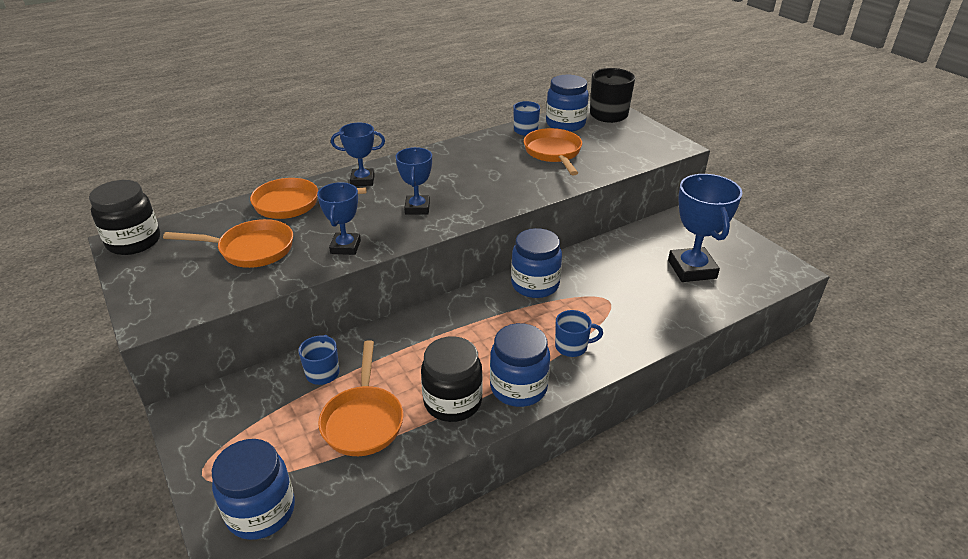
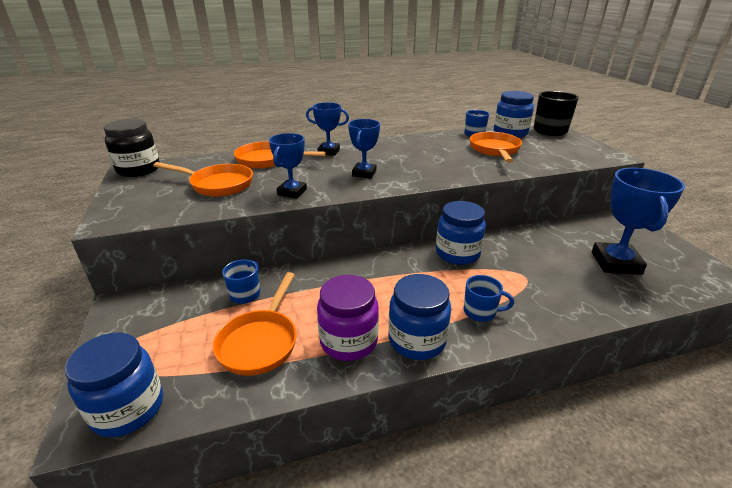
camera: 15 degrees right, 5 degrees down
black jar [421,336,483,422] -> purple jar [317,275,379,361]

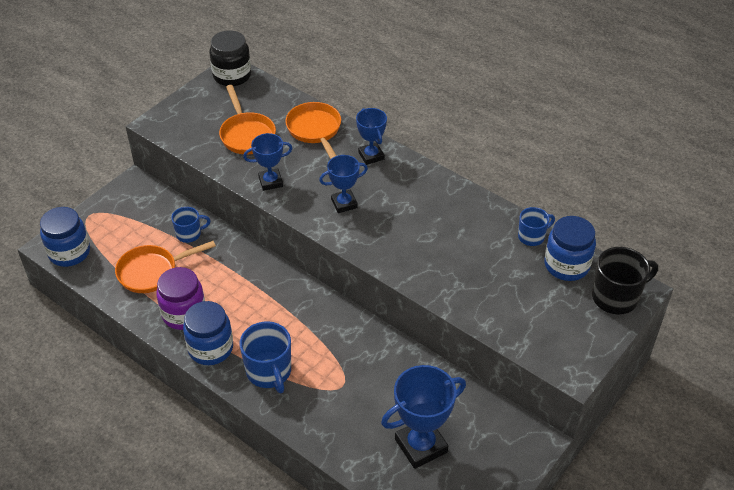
camera: 55 degrees right, 15 degrees up
blue jar [436,201,486,265] -> none
blue mug [463,275,514,322] -> blue mug [240,321,291,393], size x1.65
orange pan [470,132,522,163] -> none

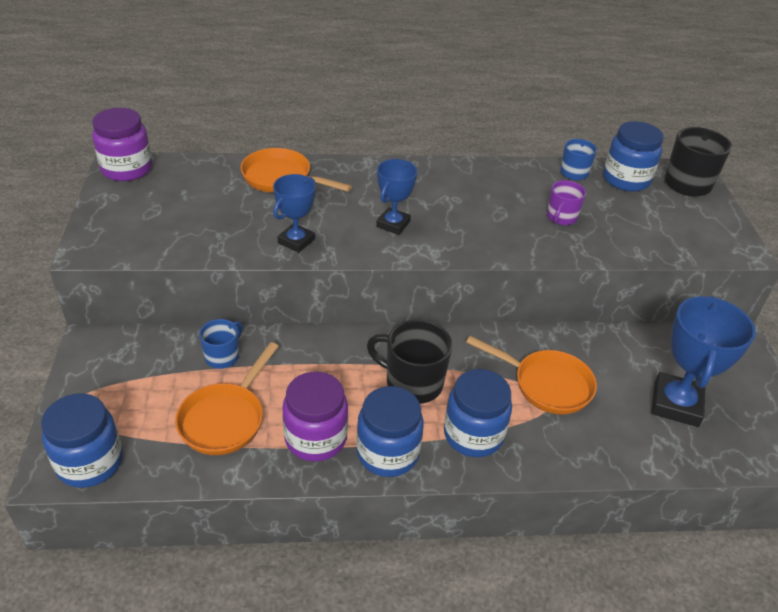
camera: 45 degrees left, 5 degrees down
black jar [209,30,251,86] -> purple jar [92,108,152,181]
orange pan [219,85,276,154] -> orange pan moved to [466,336,597,415]
blue mug [240,321,291,393] -> blue jar [444,369,512,457]
blue trophy [356,108,387,165] -> none
none -> black mug [367,320,452,404]
none -> purple mug [547,180,586,225]

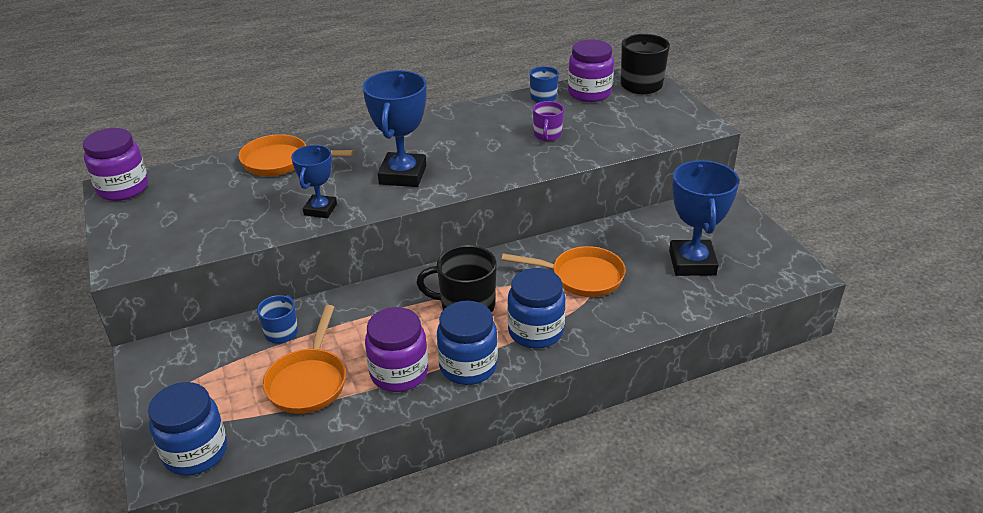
camera: 15 degrees left, 5 degrees down
blue trophy [376,159,417,235] -> blue trophy [362,70,427,187], size x1.65
blue jar [603,121,663,192] -> purple jar [568,39,614,102]

